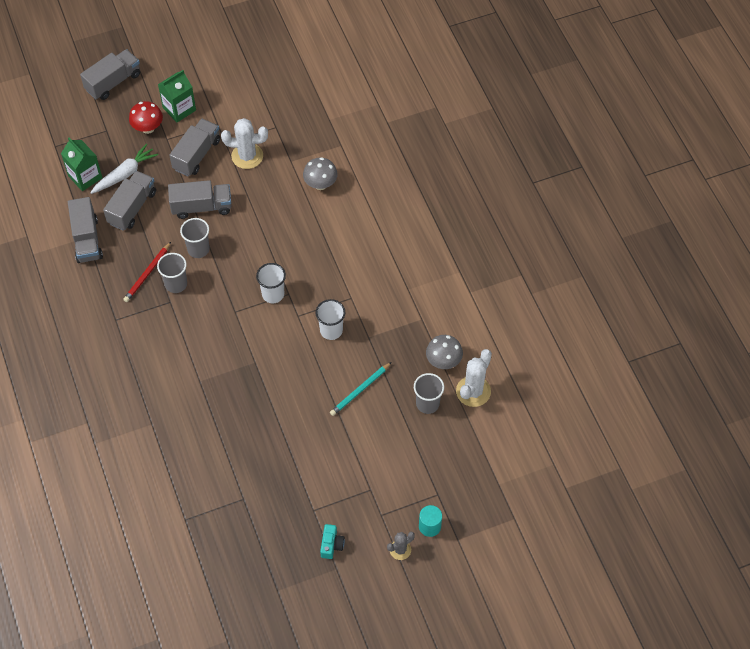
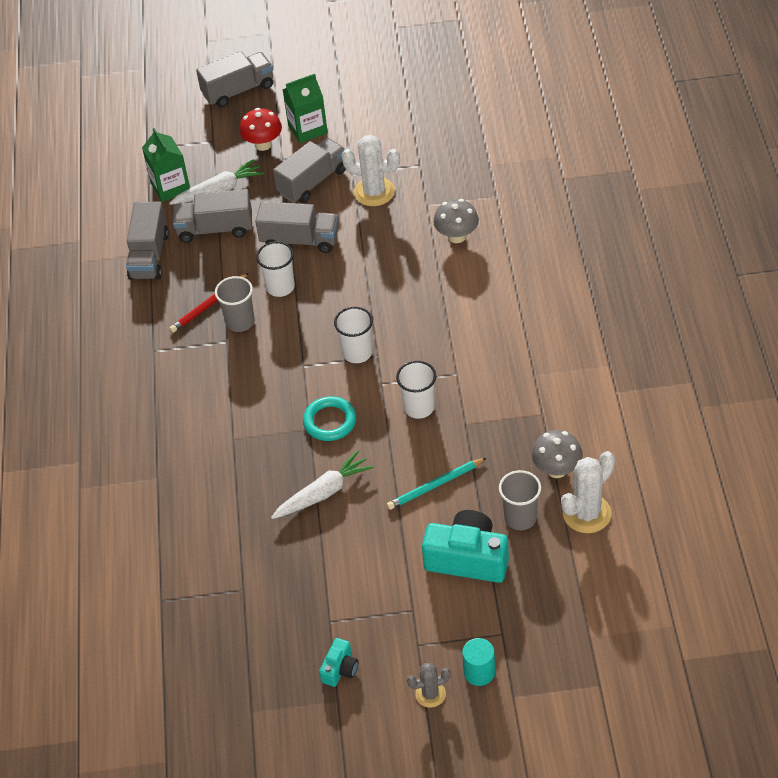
camera: 20 degrees right, 10 degrees down
grey truck [103,171,156,231] -> grey truck turned 135 degrees counterclockwise [173,189,252,243]
grey cup [180,218,210,258] -> white cup [256,242,295,297]
none -> white carrot [271,450,374,519]
none -> turquoise ring [303,396,356,441]
none -> turquoise camera [422,510,509,583]

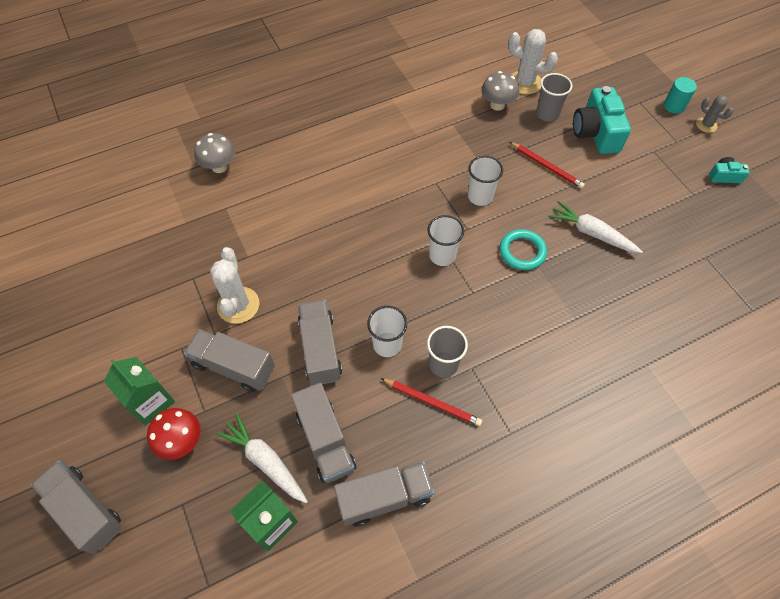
camera: 115 degrees left, 10 degrees up
turquoise pencil [387,458,486,510] -> red pencil [510,142,585,189]
grey mushroom [433,199,479,243] -> grey mushroom moved to [194,133,235,173]

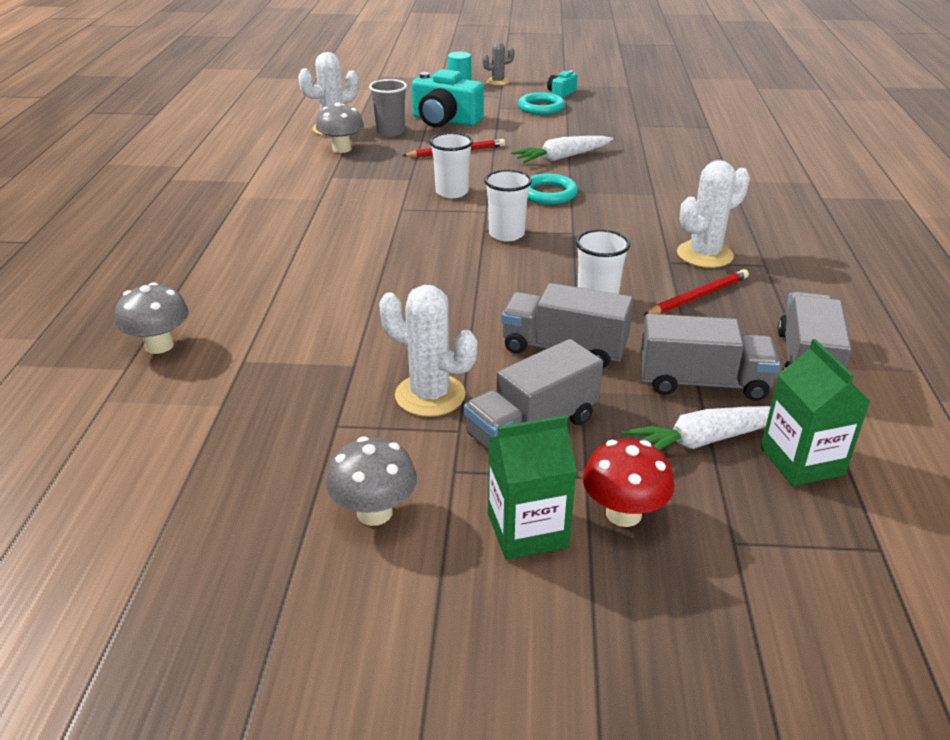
camera: 60 degrees left, 25 degrees down
grey truck [31,460,122,554] -> none
grey cup [427,326,468,378] -> none
none -> grey mushroom [326,437,417,526]
none -> turquoise ring [518,92,565,115]
none -> white cactus [677,160,750,268]

